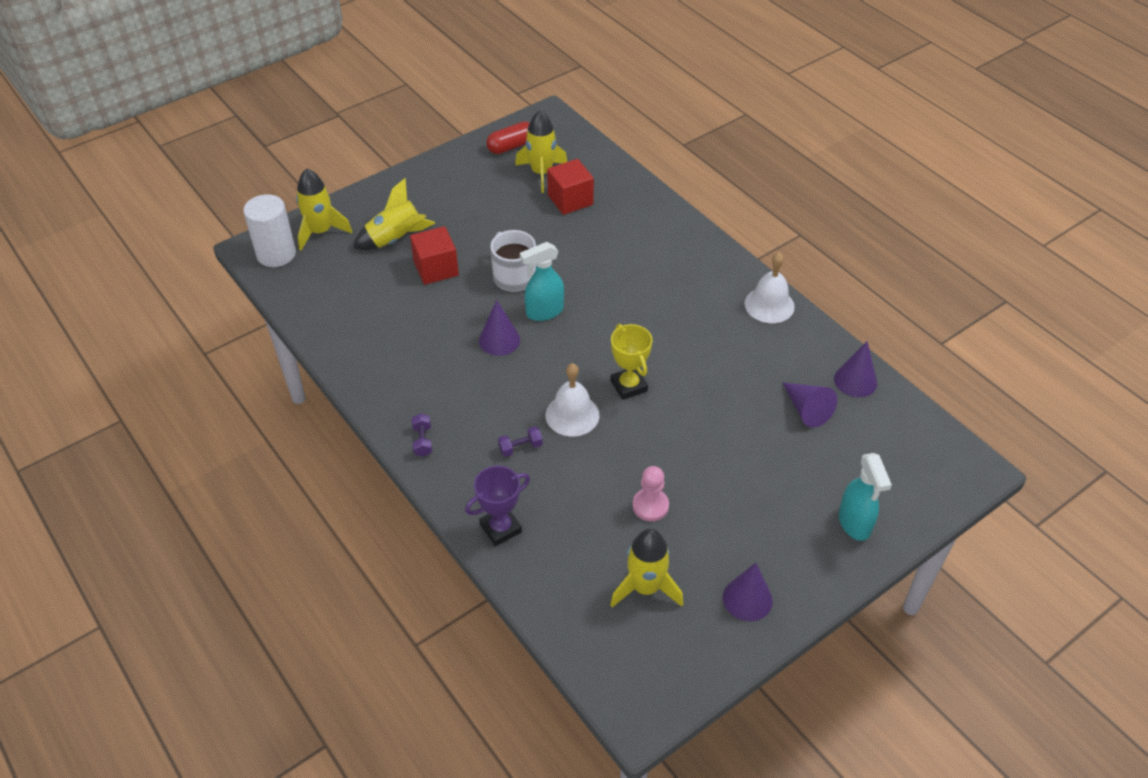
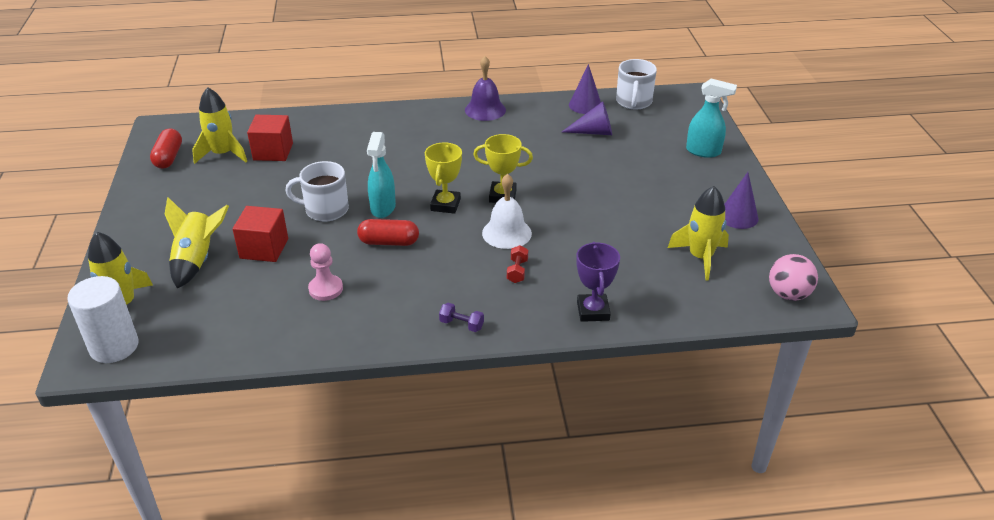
camera: 60 degrees left, 10 degrees down
purple cone [479,300,520,356] -> red capsule [357,219,419,246]
purple dumbbell [498,426,543,457] -> red dumbbell [507,245,528,283]
pink pawn [632,466,669,521] -> pink pawn moved to [308,243,343,301]
white bell [744,252,795,323] -> purple bell [465,56,506,121]
none -> yellow trophy [425,142,462,214]
none -> white mug [616,59,657,110]
none -> pink ball [769,254,818,301]

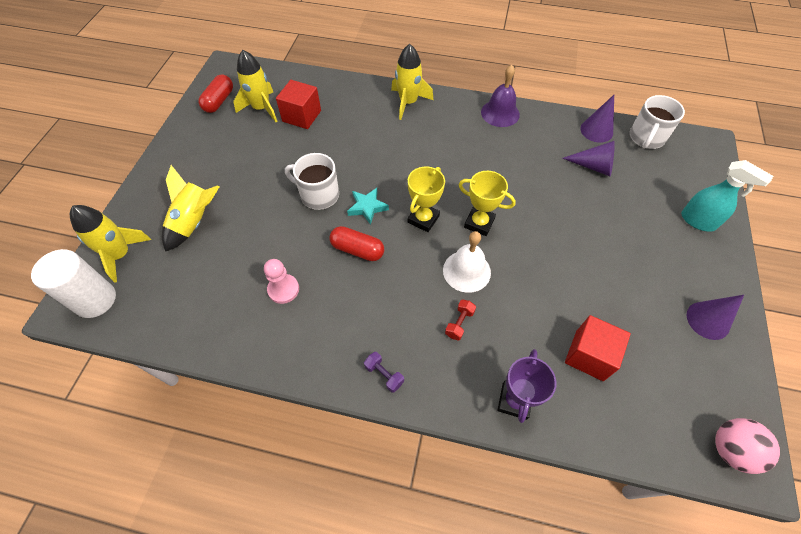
camera: 20 degrees right, 20 degrees up
red cube [233,206,288,262] -> red cube moved to [565,315,631,381]
turquoise spray bottle [367,132,396,218] -> turquoise star [347,188,389,225]
yellow rocket [668,186,729,281] -> yellow rocket moved to [391,44,433,120]

